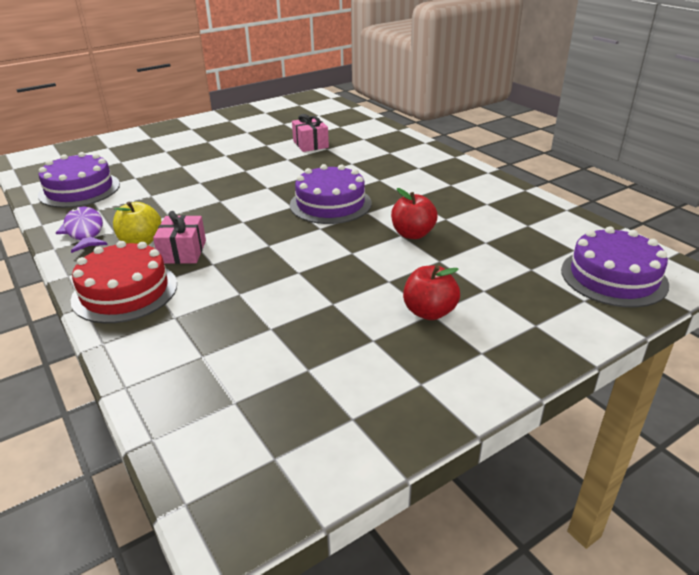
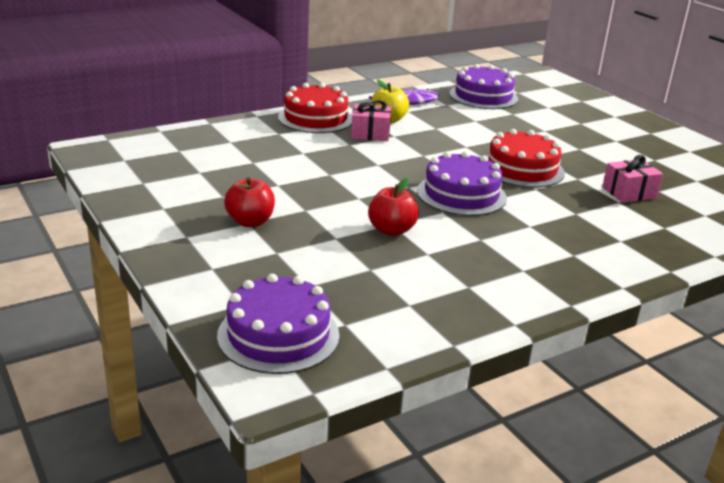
camera: 90 degrees right, 5 degrees down
none -> red cake [487,129,565,188]

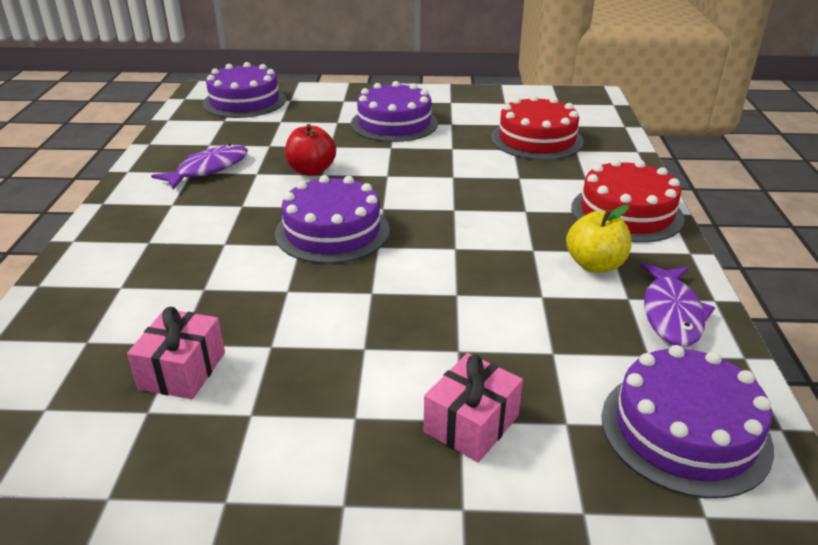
camera: 125 degrees right, 5 degrees up
red apple [224,178,275,227] -> purple cake [351,81,438,142]
pink gift [351,100,391,141] -> pink gift moved to [424,353,523,462]
red cake [487,129,565,188] -> red cake moved to [491,95,584,160]
none -> purple fish [151,144,248,190]

